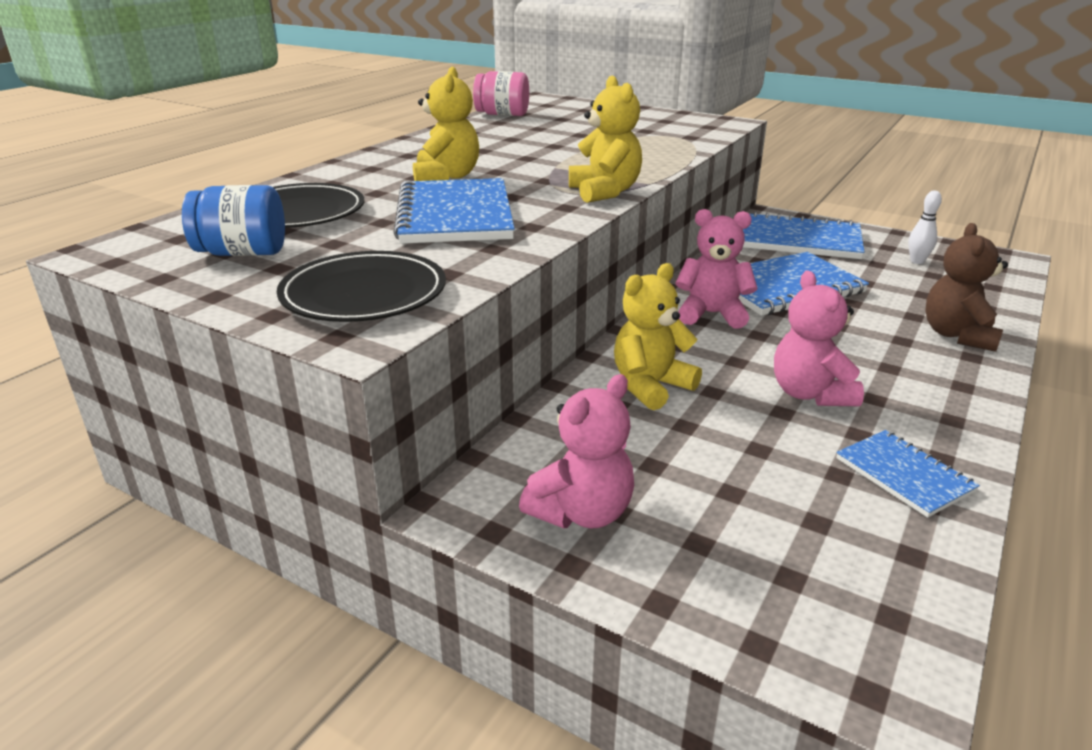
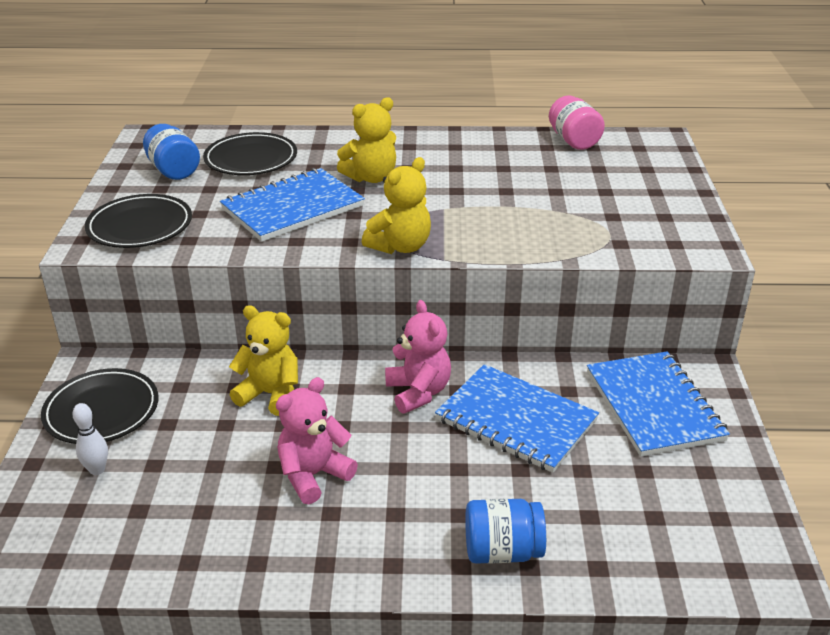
camera: 60 degrees right, 5 degrees up
pink teddy bear [519,374,634,528] -> black plate [41,368,158,444]
blue notebook [836,430,980,518] -> none
white bowling pin [908,191,942,264] -> white bowling pin moved to [72,403,108,475]
brown teddy bear [925,223,1008,352] -> blue jar [465,499,546,564]

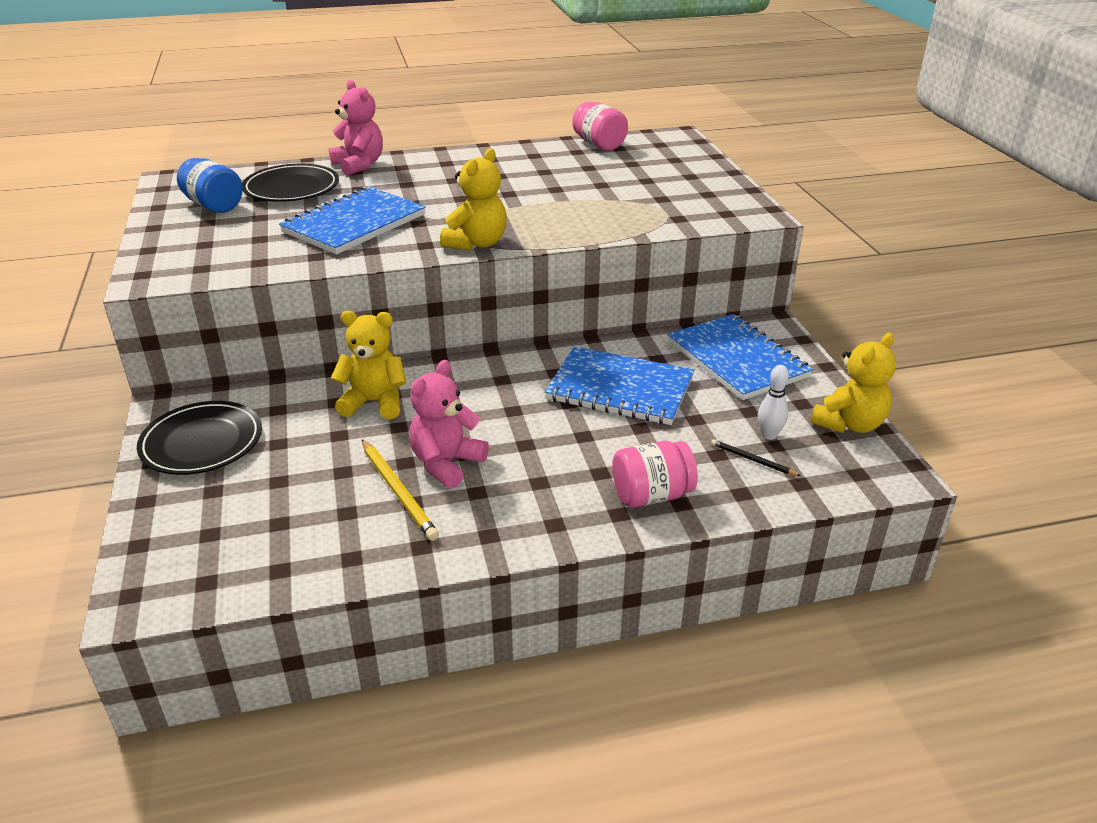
camera: 15 degrees left, 0 degrees up
white bowling pin [72,403,108,475] -> white bowling pin moved to [758,365,789,440]
black plate [85,194,192,248] -> none
yellow teddy bear [337,97,396,183] -> yellow teddy bear moved to [811,333,896,433]
pink teddy bear [385,300,451,414] -> pink teddy bear moved to [329,80,383,176]
blue jar [465,499,546,564] -> pink jar [612,441,698,508]
none -> yellow pencil [362,439,439,541]
none -> black pencil [711,439,801,476]

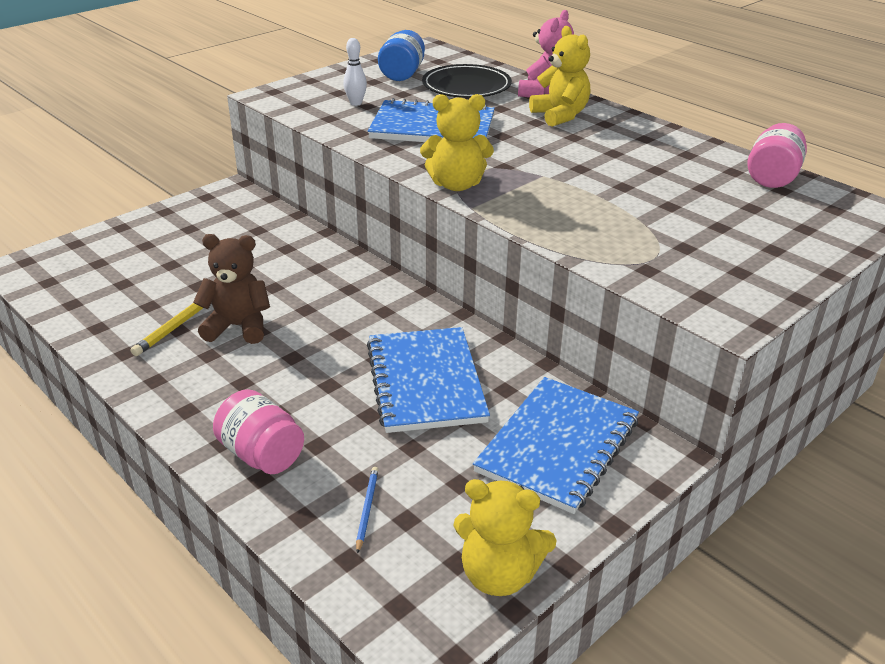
camera: 60 degrees right, 0 degrees up
black plate [137,401,262,475] -> none
yellow teddy bear [331,310,406,419] -> yellow teddy bear moved to [529,26,590,127]
pink teddy bear [409,360,489,488] -> brown teddy bear [193,234,270,344]
black pencil [711,439,801,476] -> blue pencil [356,467,378,554]
white bowling pin [758,365,789,440] -> white bowling pin moved to [343,38,367,106]

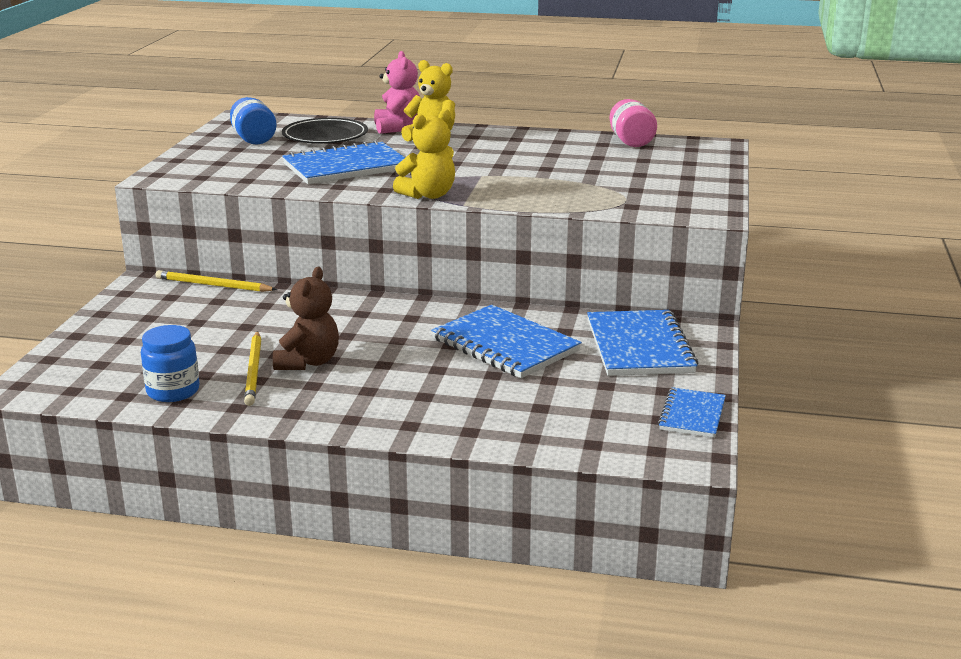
camera: 35 degrees left, 10 degrees down
brown teddy bear [193,234,270,344] -> brown teddy bear turned 135 degrees clockwise [273,267,339,370]
pink jar [213,389,304,474] -> none
white bowling pin [343,38,367,106] -> none
blue pencil [356,467,378,554] -> none
yellow teddy bear [453,479,557,596] -> blue notebook [658,387,726,438]
none -> blue jar [141,325,200,402]
none -> yellow pencil [155,270,277,292]

